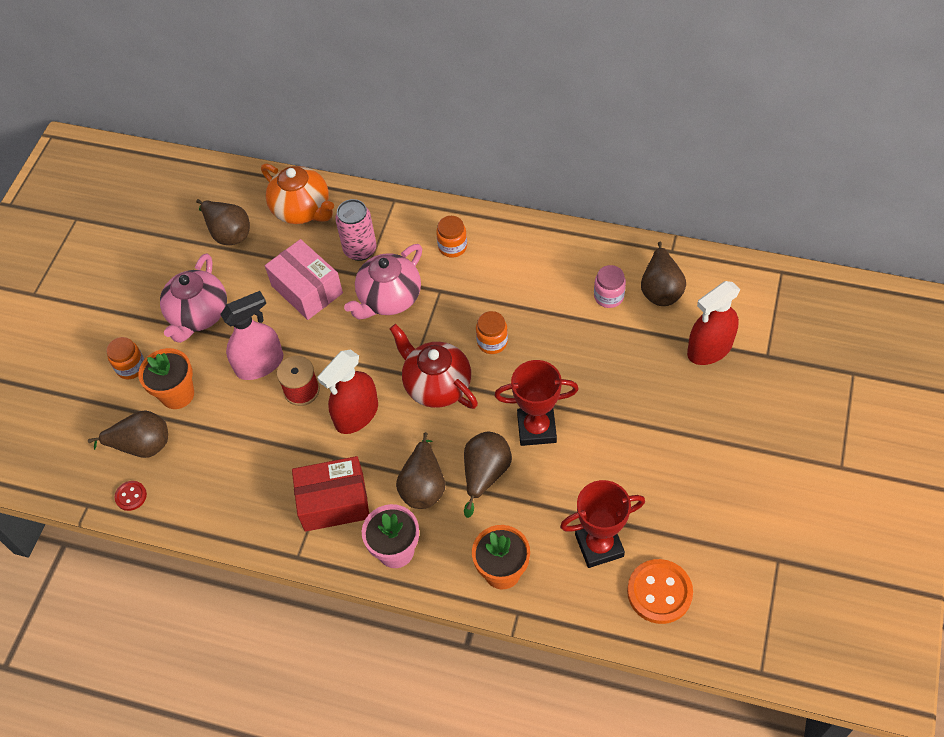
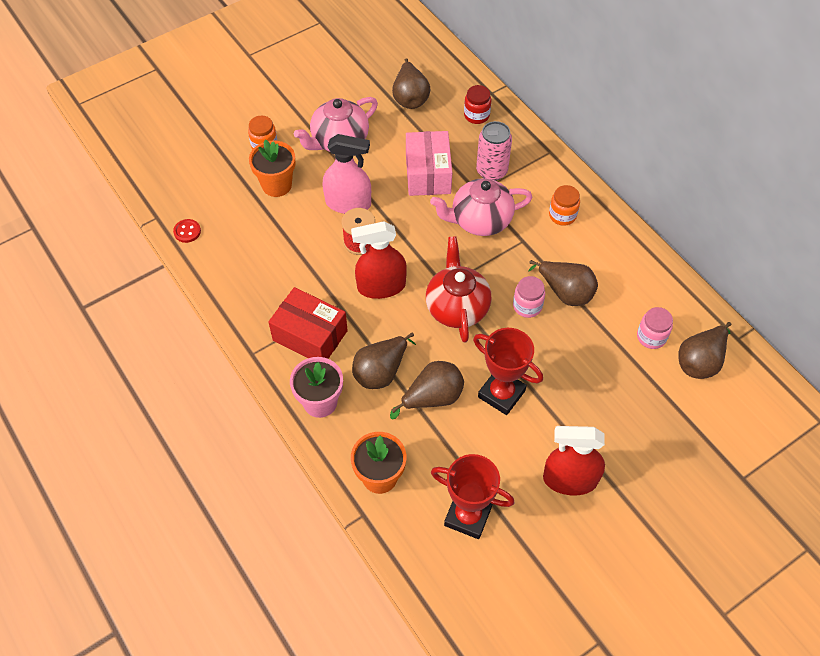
camera: 35 degrees right, 0 degrees up
brown pear [88,410,168,458] -> brown pear moved to [528,260,598,306]
orange teapot [261,164,334,224] -> red jar [464,85,491,124]
orange jar [476,311,508,354] -> pink jar [513,276,545,318]
orange button [627,559,693,624] -> none
red spray bottle [687,281,740,365] -> red spray bottle moved to [543,426,605,495]

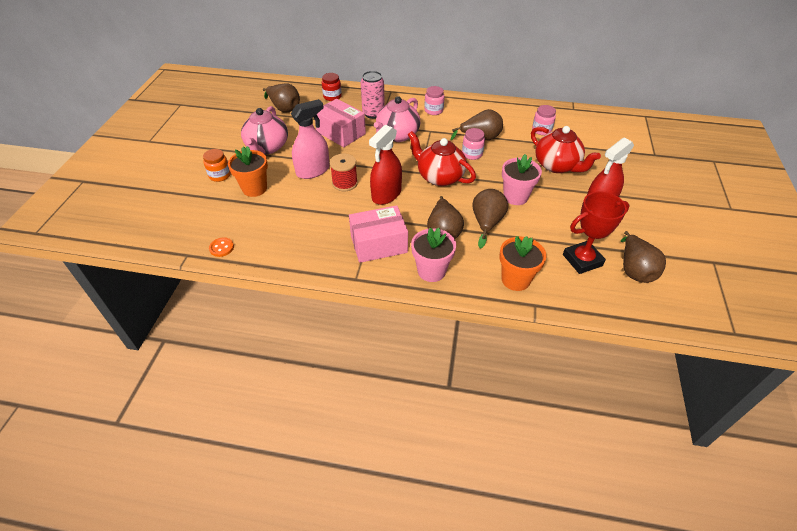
camera: 45 degrees left, 10 degrees down
red button [173,219,201,243] -> orange button [209,237,234,257]
red box [268,287,348,359] -> pink box [349,205,408,263]
red trophy [473,328,543,415] -> pink flower pot [502,154,542,205]
orange jar [549,185,580,226] -> pink jar [424,86,444,115]
brown pear [678,322,731,379] -> brown pear moved to [621,231,666,283]
none -> red teapot [531,126,601,173]

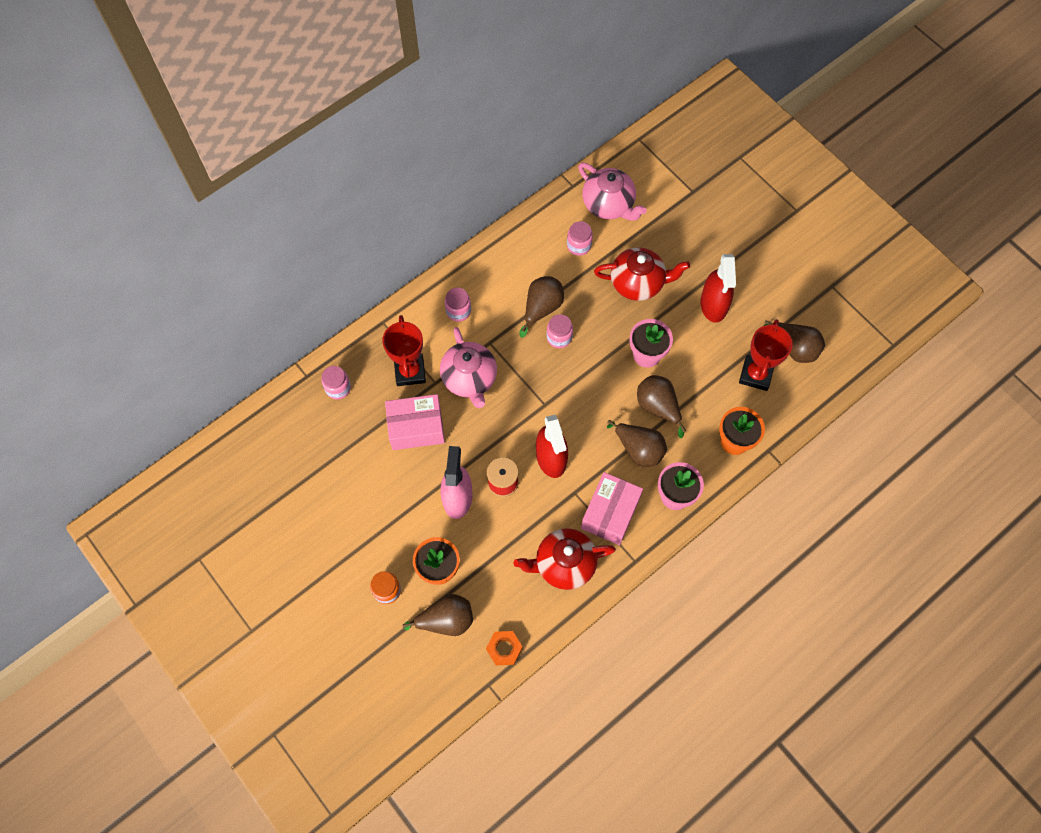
camera: 50 degrees left, 20 degrees up
orange button [209,237,234,257] -> orange nut [486,631,523,665]
pink teapot [241,106,288,154] -> pink teapot moved to [578,162,647,221]
brown pear [263,84,300,112] -> brown pear moved to [403,594,473,636]
red jar [322,73,342,101] -> pink jar [321,366,351,400]
pink can [361,71,385,119] -> red trophy [382,315,426,386]
red teapot [408,131,476,186] -> red teapot moved to [513,528,616,590]

